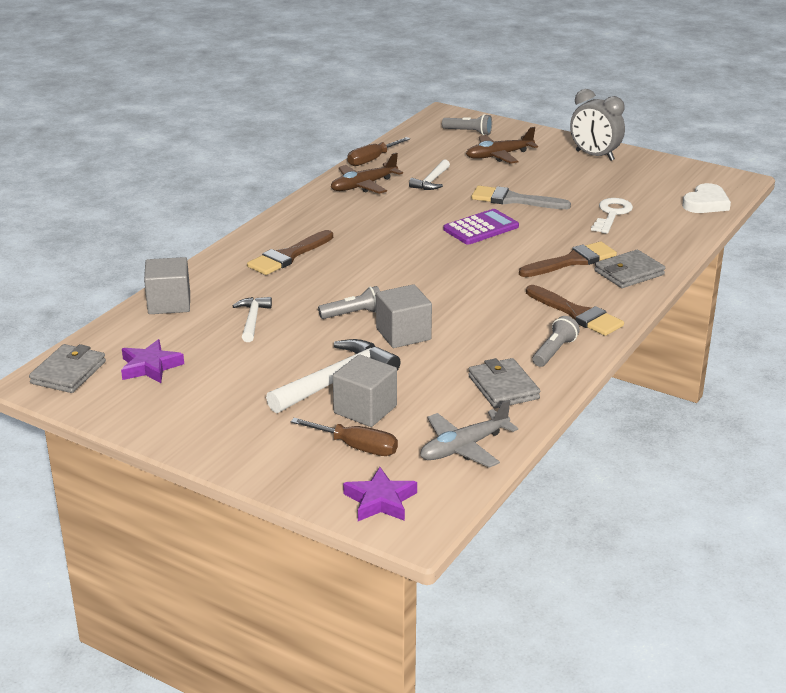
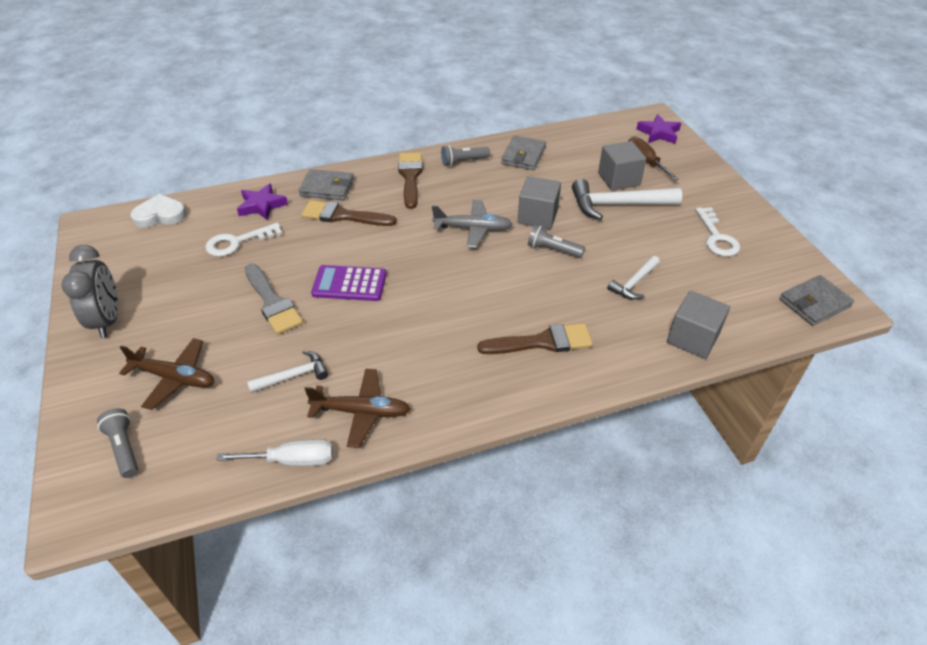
camera: 140 degrees left, 15 degrees up
purple star [121,339,184,383] -> purple star moved to [237,183,288,221]
brown screwdriver [347,137,410,166] -> white screwdriver [217,439,333,466]
grey plane [420,400,518,468] -> grey plane moved to [432,200,512,248]
none -> white key [695,207,740,256]

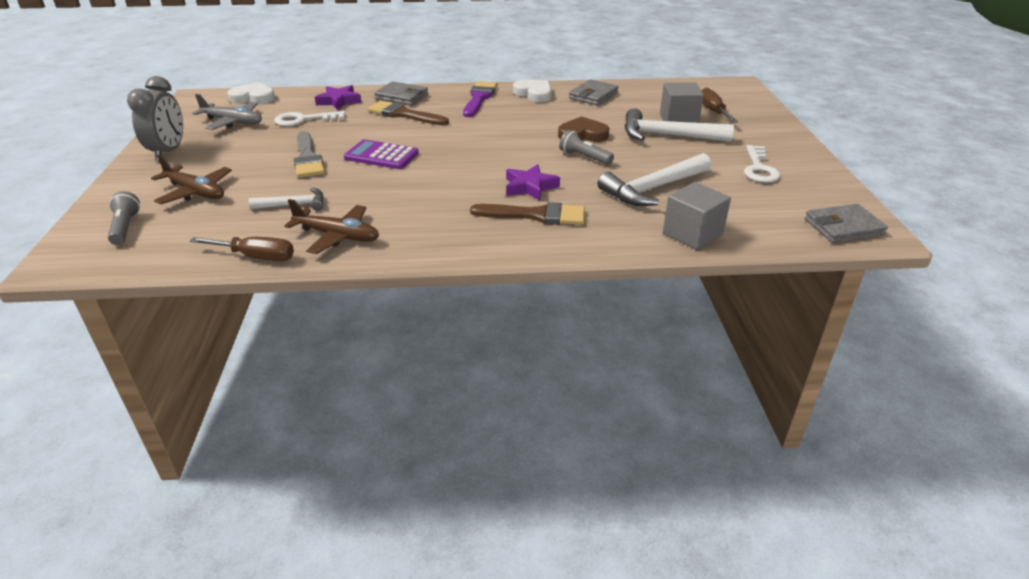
camera: 15 degrees right, 10 degrees down
white screwdriver [217,439,333,466] -> brown screwdriver [190,237,294,261]
brown brush [398,152,423,209] -> purple brush [463,81,498,117]
grey plane [432,200,512,248] -> grey plane moved to [192,94,262,130]
grey flashlight [441,145,490,166] -> white heart [513,80,552,102]
grey cube [518,176,561,229] -> brown heart [558,116,609,142]
white hammer [607,256,660,300] -> white hammer [598,153,711,206], size x1.77
purple star [637,114,681,144] -> purple star moved to [506,164,560,200]

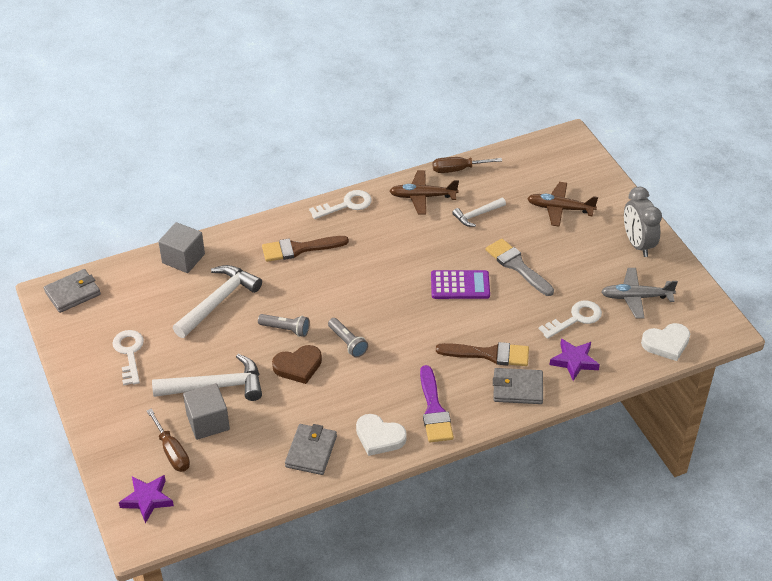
camera: 160 degrees right, 10 degrees up
grey flashlight [108,191,140,245] -> grey flashlight moved to [328,318,368,358]
purple star [506,164,560,200] -> purple star moved to [119,475,174,524]
none -> white key [309,190,372,219]

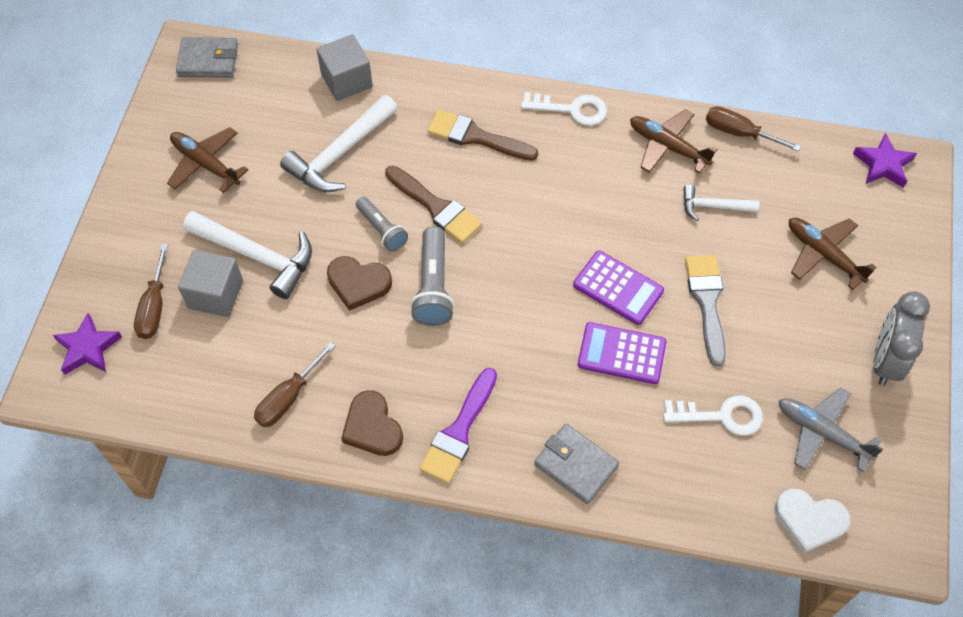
camera: 35 degrees right, 15 degrees up
white key [112,330,144,386] -> brown plane [167,127,248,193]
white hammer [173,265,262,338] -> white hammer turned 150 degrees clockwise [280,95,398,192]
grey wallet [285,424,337,475] -> brown screwdriver [254,342,336,427]
grey flashlight [328,318,368,358] -> grey flashlight [410,226,455,326], size x1.52
white heart [356,414,407,456] -> brown heart [341,390,403,456]
brown brush [436,342,529,366] -> brown brush moved to [385,166,482,243]
purple star [550,339,600,381] -> purple star moved to [853,133,917,188]
none -> purple calculator [578,322,666,384]

